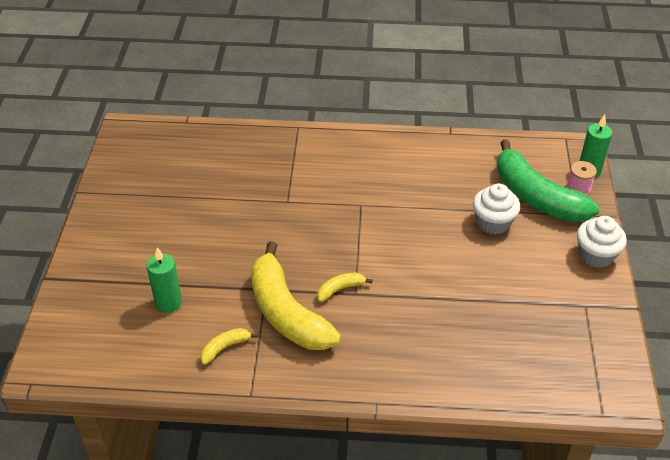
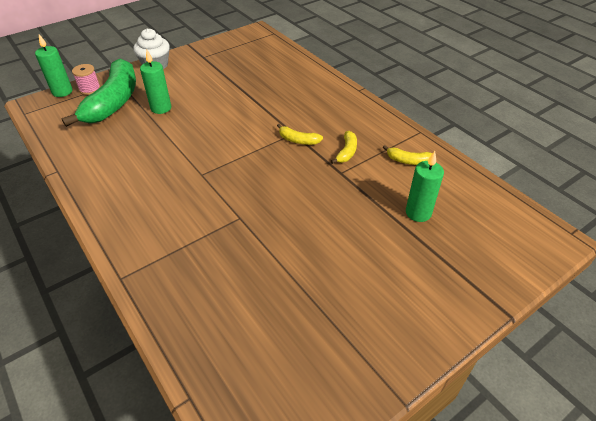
camera: 130 degrees left, 0 degrees up
yellow banana [251,241,341,350] -> yellow banana [331,131,357,164], size x0.42
white cupcake [473,183,520,235] -> green candle [140,50,171,114]

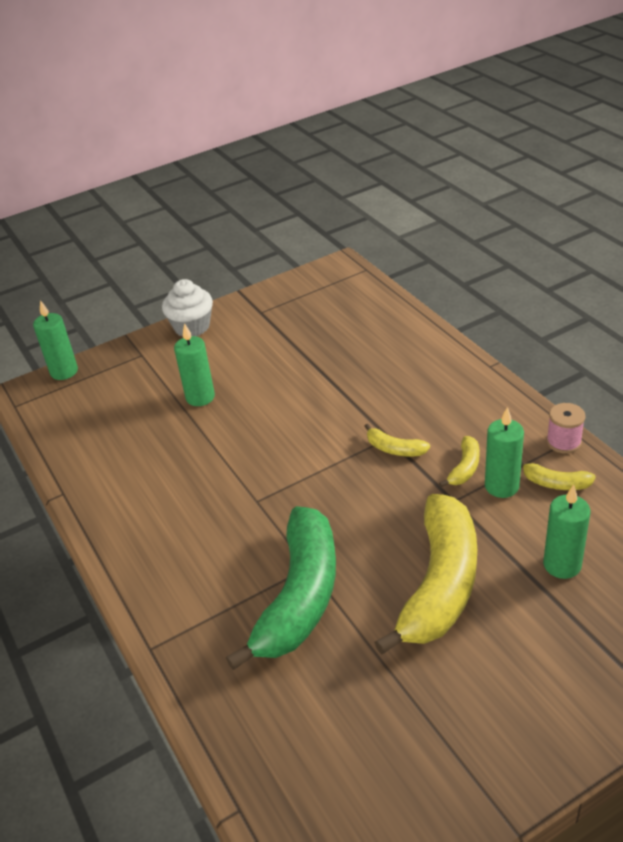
camera: 10 degrees right, 5 degrees down
green banana [62,58,136,127] -> green banana moved to [226,506,336,670]
pink spool [72,64,100,95] -> pink spool moved to [546,403,586,454]
none -> yellow banana [374,494,477,654]
none -> green candle [485,407,524,498]

